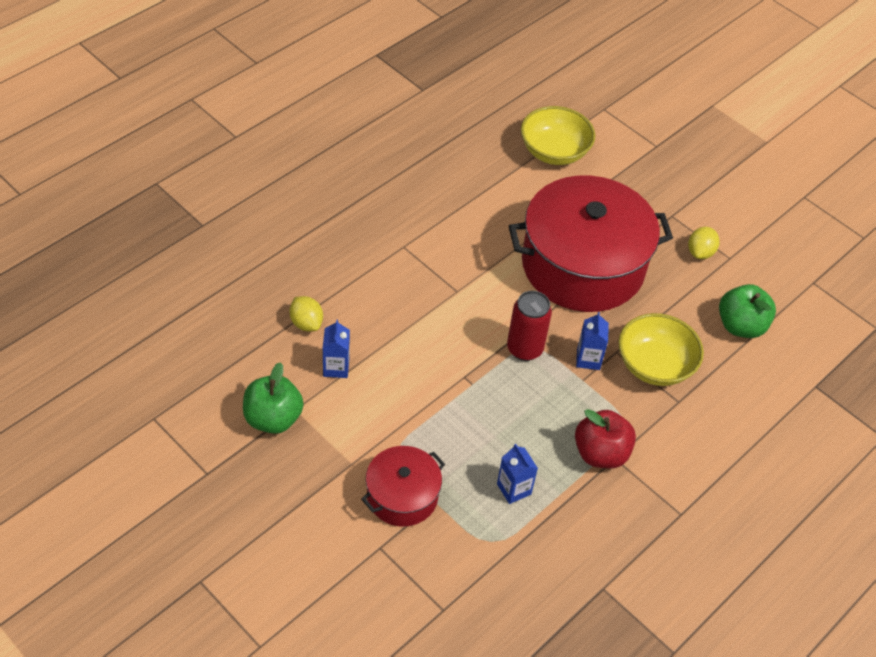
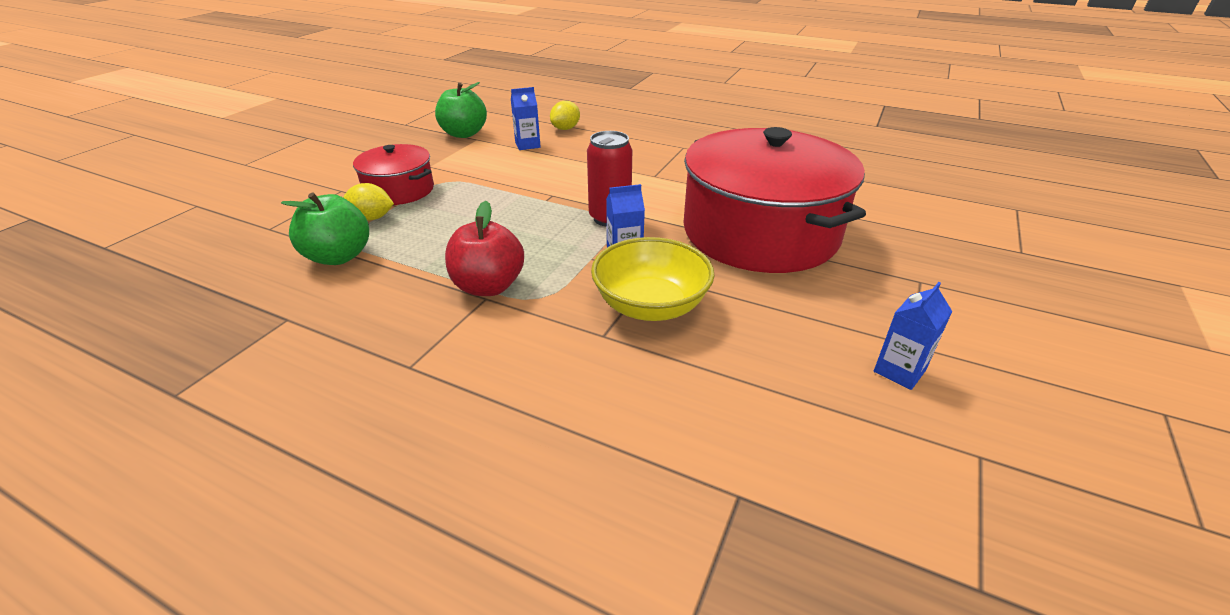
camera: 75 degrees right, 15 degrees down
blue carton [497,444,538,504] -> blue carton moved to [874,282,953,390]
yellow bowl [521,106,595,165] -> none
yellow lemon [688,227,720,259] -> yellow lemon moved to [343,183,394,220]
green apple [719,284,776,338] -> green apple moved to [281,192,369,265]

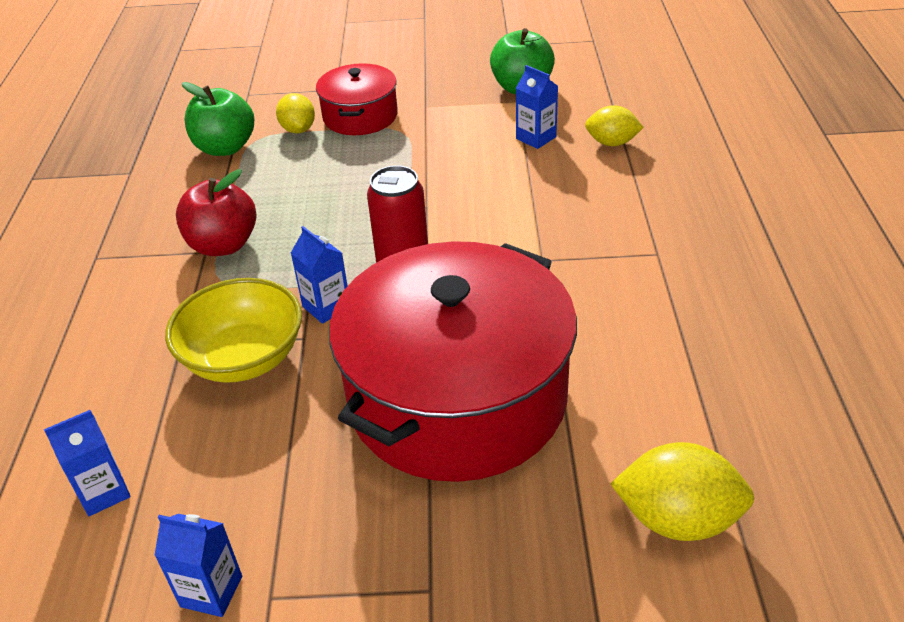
camera: 65 degrees right, 5 degrees up
none -> blue carton [44,410,131,516]
none -> yellow lemon [610,442,754,541]

